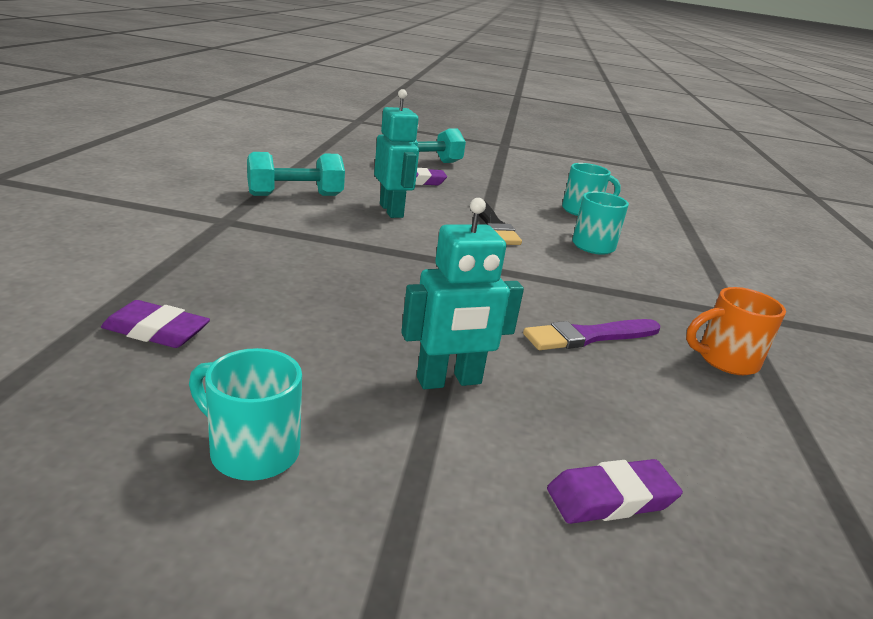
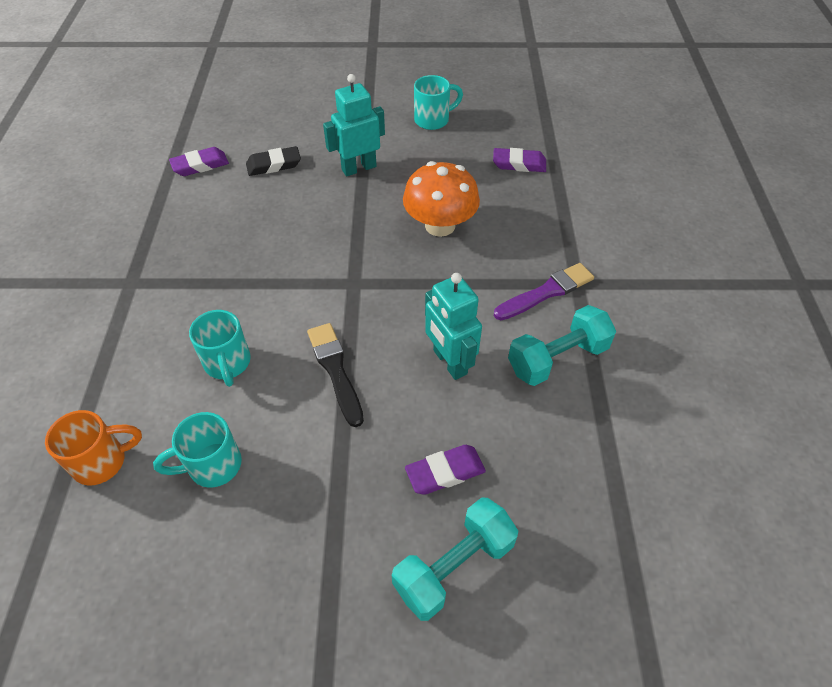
camera: 175 degrees right, 25 degrees up
turquoise mug [189,348,302,481] -> turquoise mug turned 45 degrees counterclockwise [414,75,463,130]
purple brush [523,319,660,350] -> purple brush moved to [494,263,594,320]
purple eraser [547,459,683,524] -> purple eraser moved to [169,147,229,176]
orange mug [686,287,786,375] -> orange mug moved to [45,410,142,485]
none -> black eraser [246,146,301,176]
none -> orange mushroom [403,161,480,237]

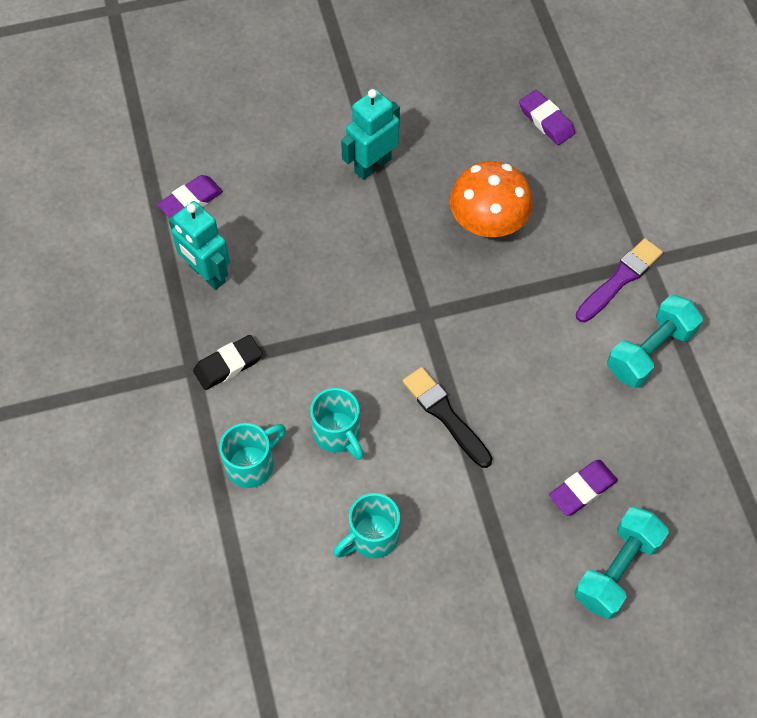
camera: 15 degrees left, 10 degrees up
orange mug [45,410,142,485] -> none
black eraser [246,146,301,176] -> black eraser moved to [193,335,263,390]
turquoise mug [414,75,463,130] -> turquoise mug moved to [219,423,286,488]
turquoise robot [425,273,482,380] -> turquoise robot moved to [168,201,230,290]
purple eraser [493,148,546,172] -> purple eraser turned 60 degrees clockwise [519,90,575,145]

